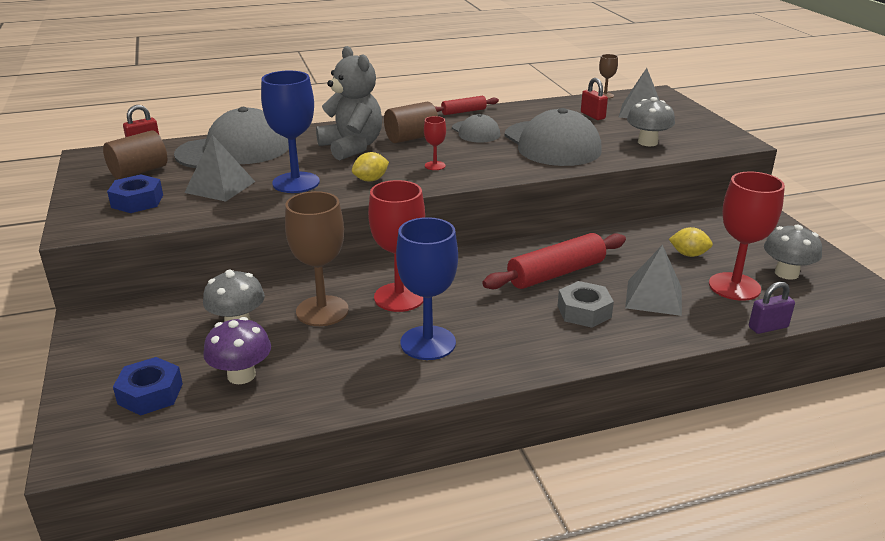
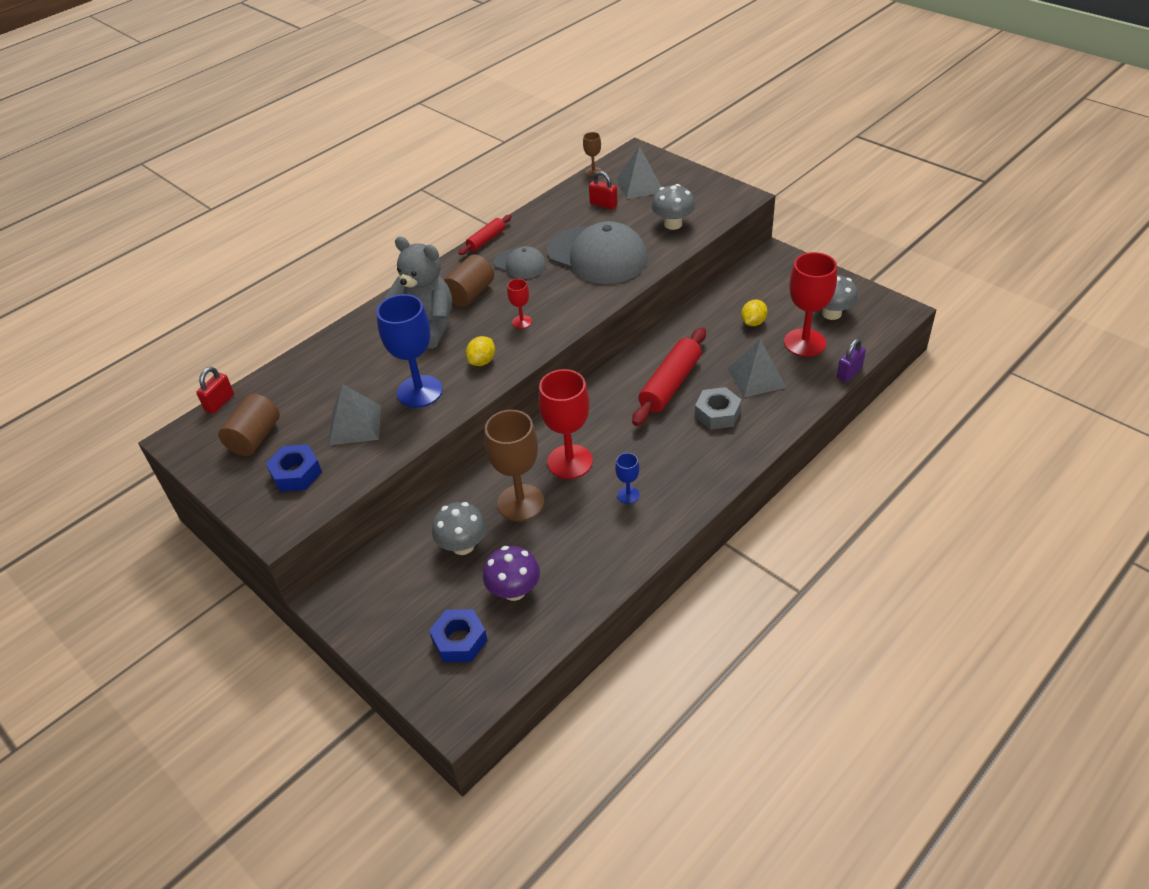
camera: 25 degrees left, 15 degrees up
grey cap [174,107,289,168] -> none
blue goblet [396,217,458,360] -> blue goblet [615,453,640,504], size x0.47
yellow lemon [669,227,713,257] -> yellow lemon turned 45 degrees counterclockwise [741,299,768,326]

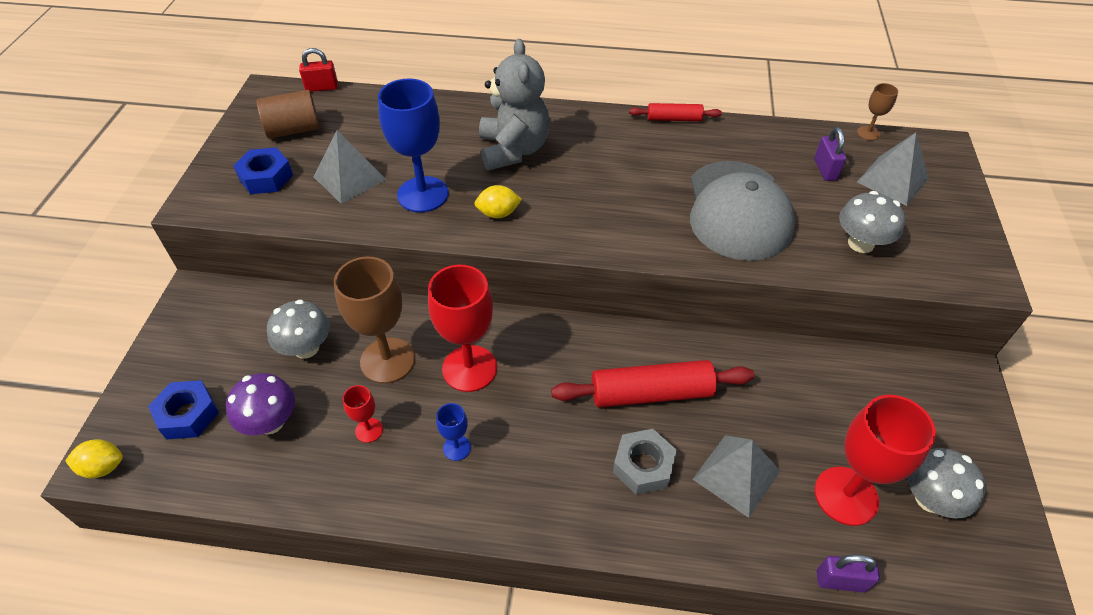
camera: 50 degrees right, 5 degrees up
brown cylinder [443,254,494,307] -> none
grey cap [494,246,546,279] -> none
red goblet [507,279,532,329] -> red goblet moved to [342,385,383,443]
red padlock [589,171,618,210] -> purple padlock [814,127,846,181]
yellow lemon [741,299,768,326] -> yellow lemon moved to [65,439,123,478]

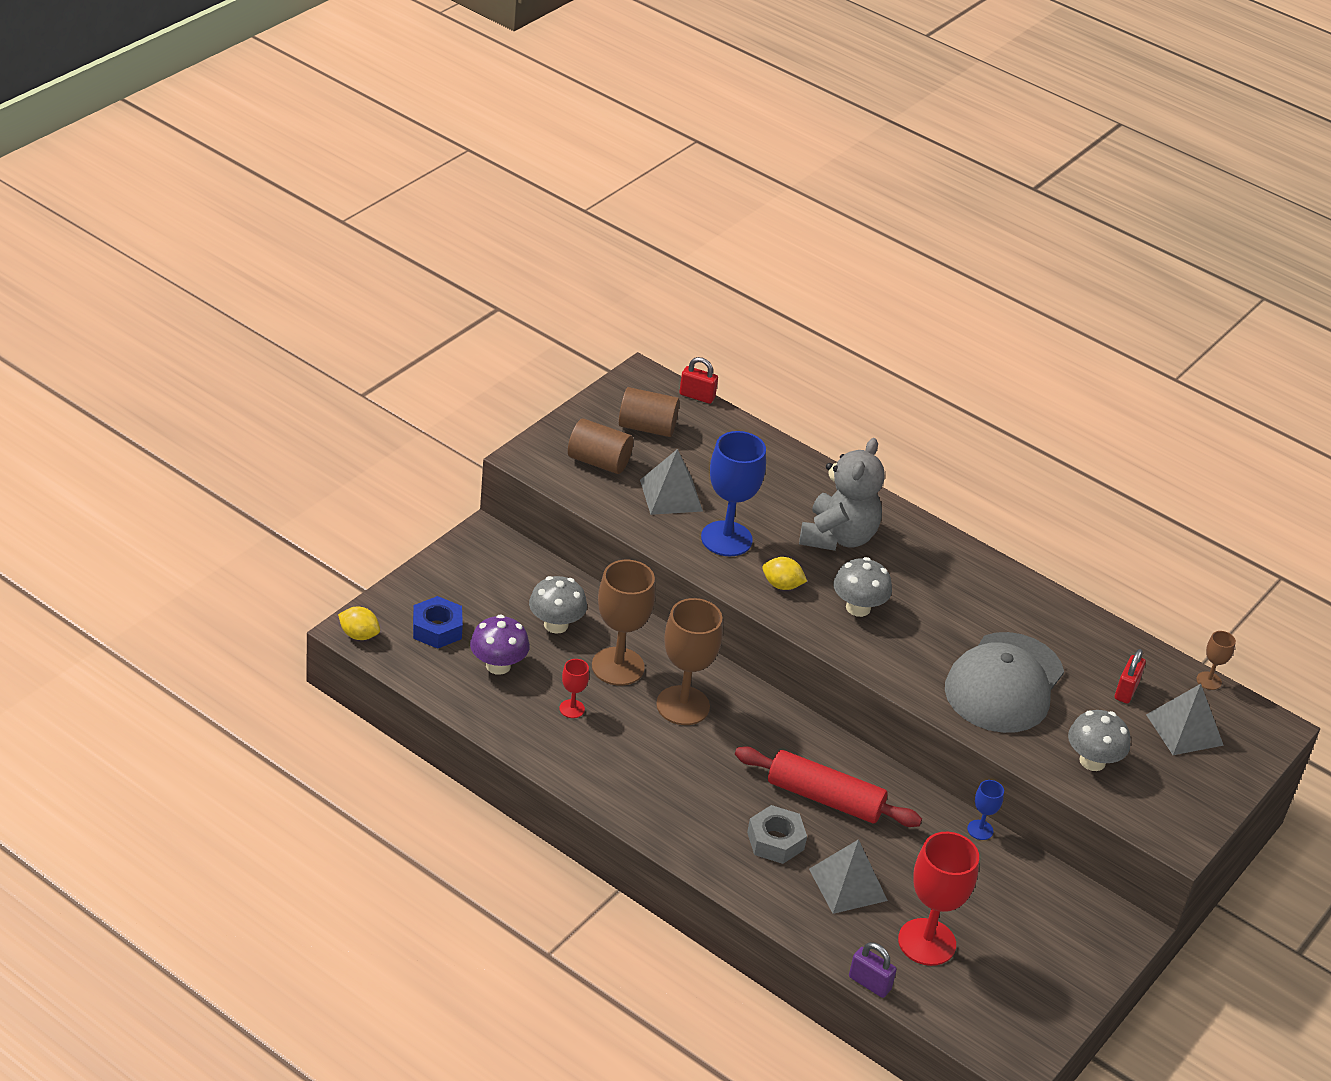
camera: 25 degrees right, 10 degrees down
blue nut [234,147,293,194] -> brown cylinder [568,419,633,474]
red goblet [428,265,497,392] -> brown goblet [656,598,723,725]
blue goblet [436,403,471,461] -> blue goblet moved to [967,780,1004,840]
red rolling pin [629,103,722,121] -> none
purple padlock [814,127,846,181] -> red padlock [1115,649,1146,704]
grey mushroom [907,448,986,518] -> grey mushroom moved to [833,557,892,617]

